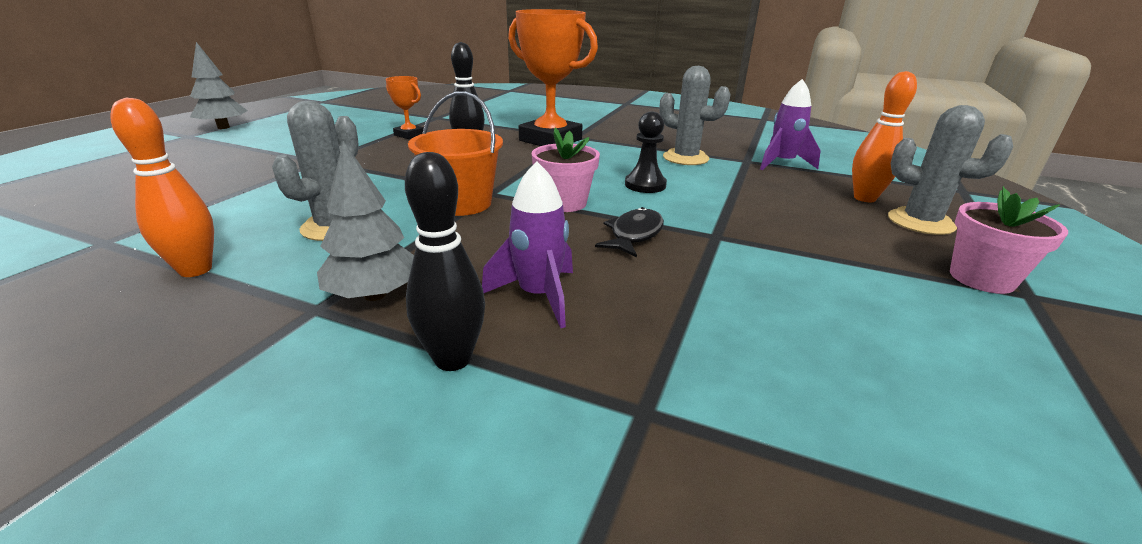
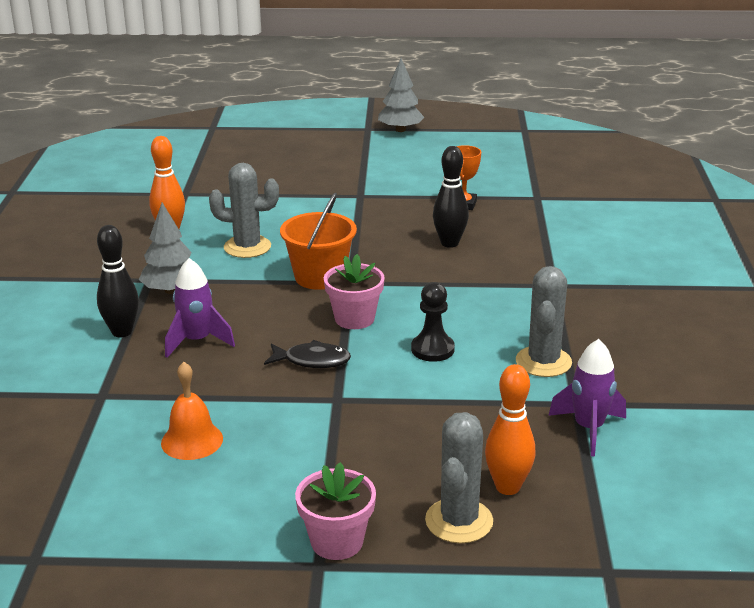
camera: 70 degrees right, 0 degrees up
orange trophy [508,9,598,146] -> none
none -> orange bell [161,362,223,460]

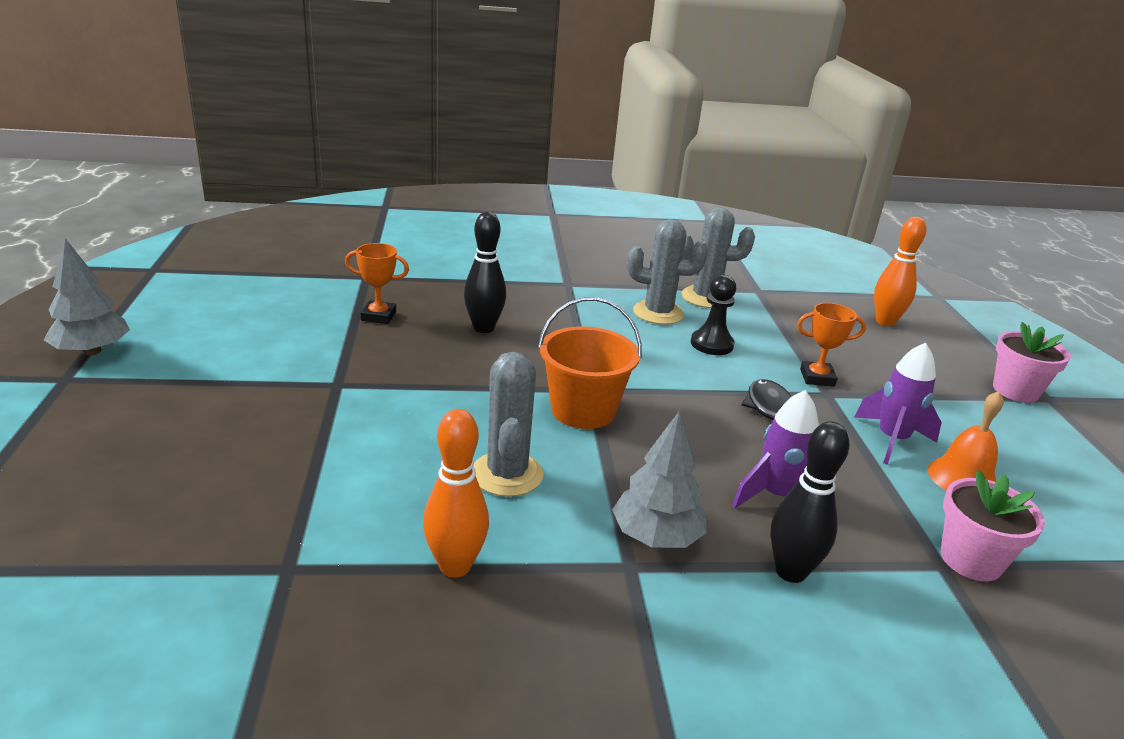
camera: 100 degrees left, 0 degrees up
pink flower pot [324,254,385,329] -> pink flower pot moved to [941,470,1045,581]
grey cactus [425,412,493,543] -> grey cactus moved to [627,219,708,325]
purple rocket [548,339,626,456] -> purple rocket moved to [854,343,942,465]
none -> orange trophy [797,303,866,387]

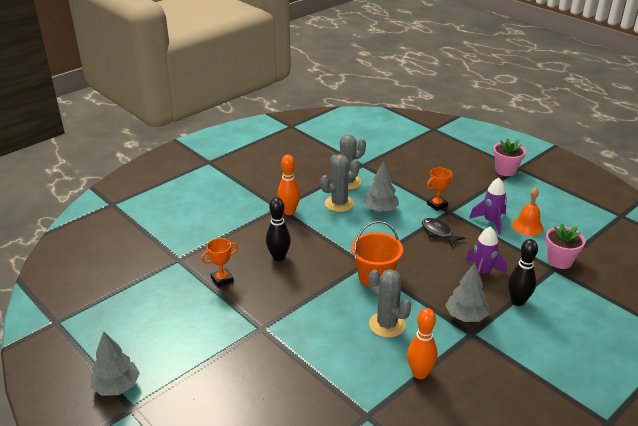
camera: 35 degrees left, 5 degrees up
black pawn [691,275,736,355] -> grey tree [363,161,399,212]
orange bowling pin [874,217,926,326] -> orange bowling pin moved to [277,155,300,215]

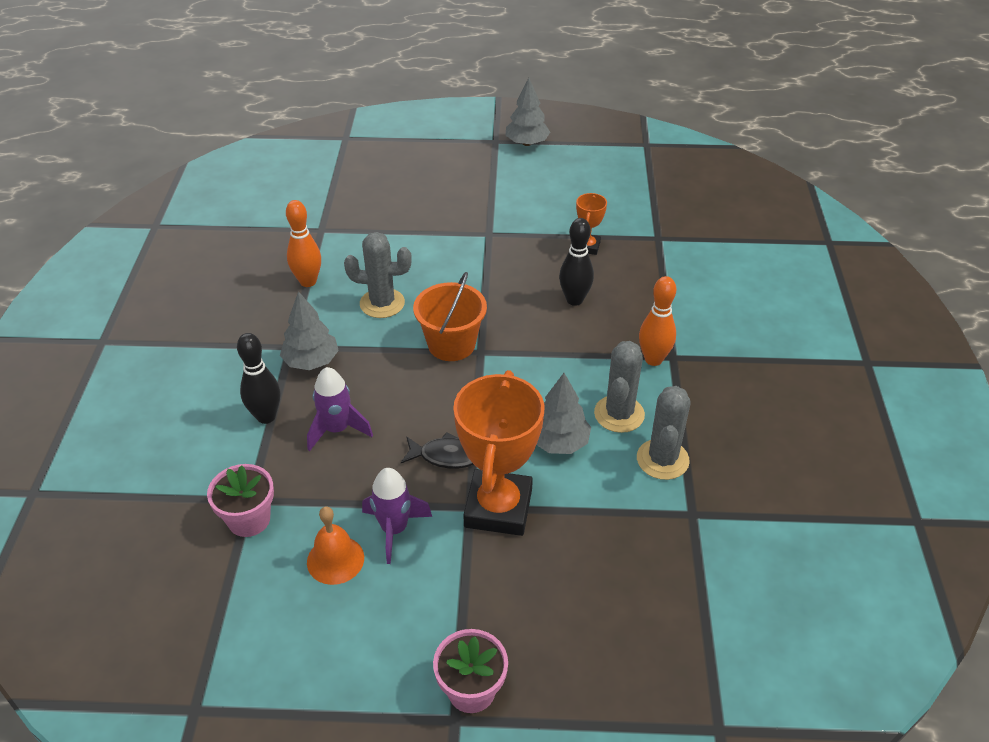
camera: 135 degrees right, 10 degrees up
orange trophy [427,168,453,211] -> orange trophy [453,370,545,536], size x2.12

